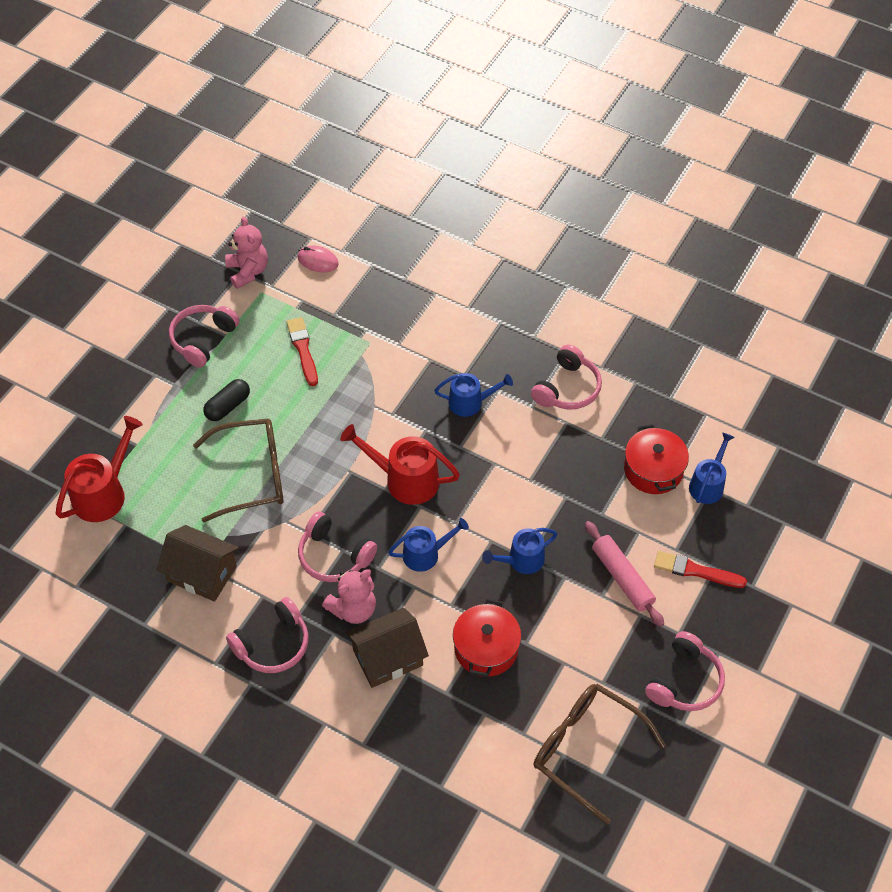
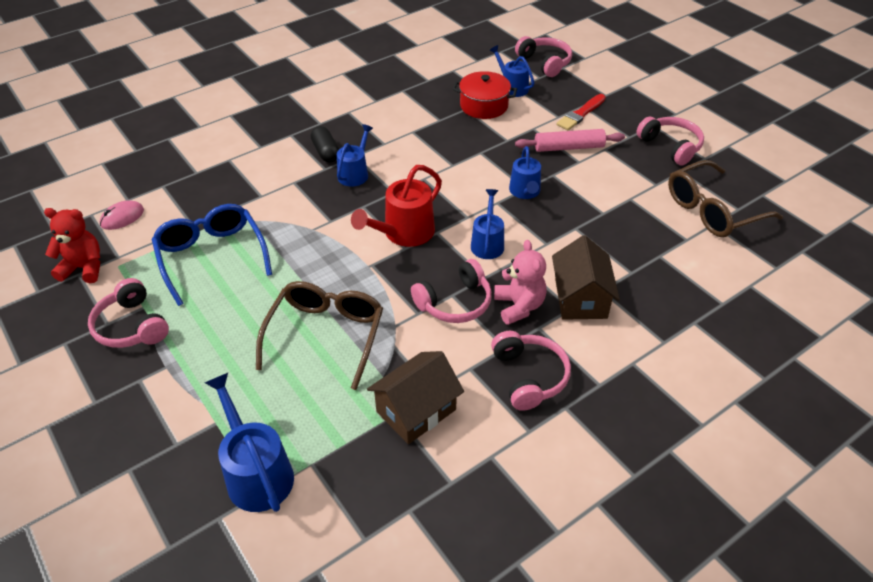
camera: 65 degrees left, 10 degrees down
red watering can [56,416,143,522] -> blue watering can [205,373,294,512]
black capsule [203,379,250,421] -> black capsule moved to [310,126,339,163]
pink teddy bear [225,217,268,289] -> red teddy bear [44,208,100,283]
red brush [286,317,318,386] -> blue glasses [151,204,272,306]
red pot [453,599,521,677] -> none
pink headphones [531,344,602,410] -> pink headphones moved to [515,36,572,77]

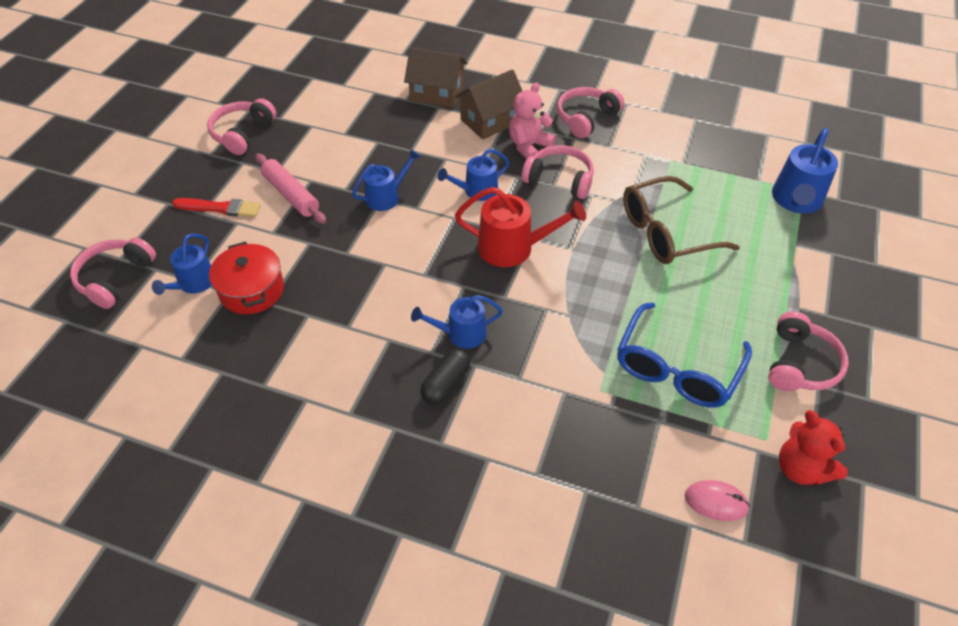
camera: 125 degrees left, 5 degrees up
brown house [367,351,464,444] -> brown house moved to [404,47,467,108]
brown glasses [668,160,783,237] -> none

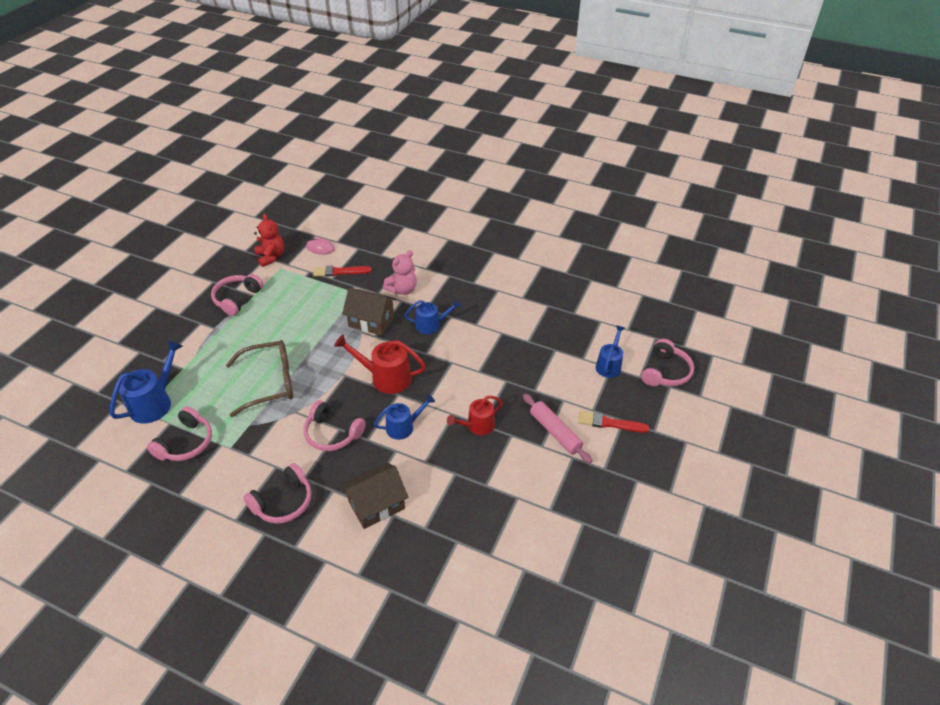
camera: 175 degrees left, 5 degrees down
pink headphones [207,99,276,155] -> pink headphones moved to [147,406,212,461]
red pot [209,241,284,314] -> none
blue watering can [352,149,421,211] -> red watering can [447,396,503,435]
brown house [404,47,467,108] -> brown house moved to [342,288,396,335]
black capsule [420,349,470,405] -> none
pink teddy bear [509,83,556,159] -> pink teddy bear moved to [383,250,417,295]
blue glasses [617,303,752,408] -> none
none -> red brush [313,266,372,277]

